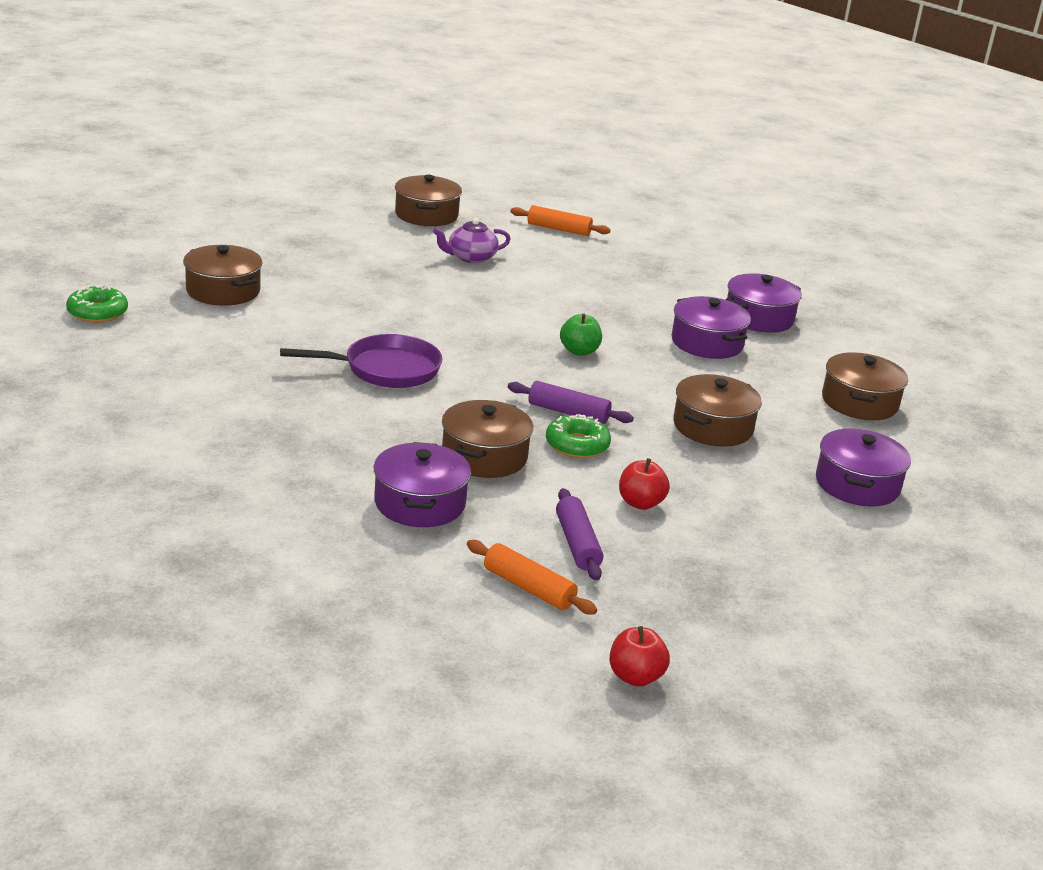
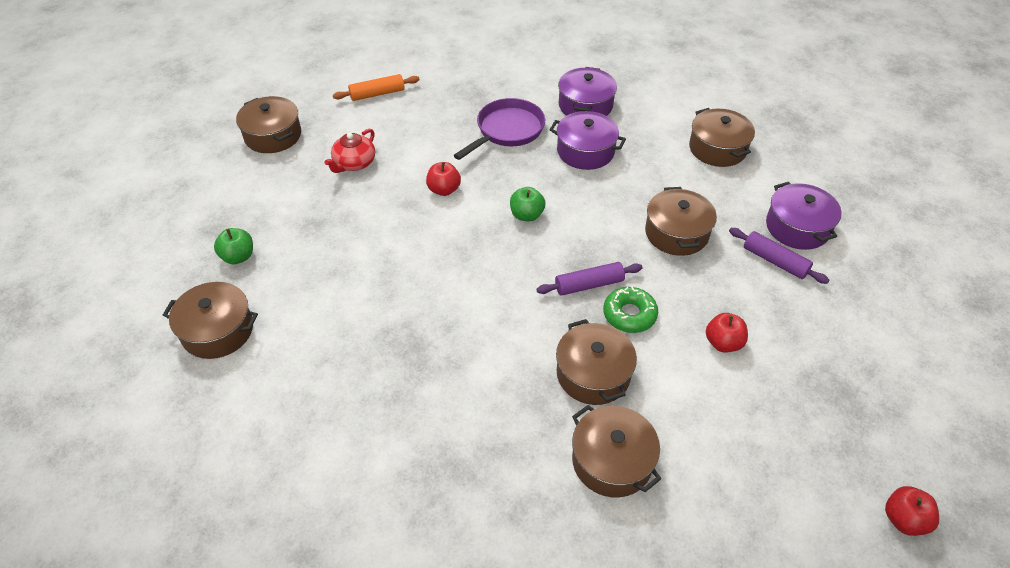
camera: 35 degrees left, 20 degrees up
green donut [66,285,128,323] -> none
purple pan [280,334,443,388] -> purple pan moved to [454,98,545,160]
purple pot [374,442,471,527] -> brown pot [572,405,661,497]
purple teapot [433,218,511,263] -> red teapot [324,129,375,173]
orange rolling pin [467,540,597,615] -> none
purple rolling pin [556,488,603,581] -> purple rolling pin moved to [729,228,829,284]
none -> green apple [214,228,253,264]
none -> red apple [426,162,461,196]

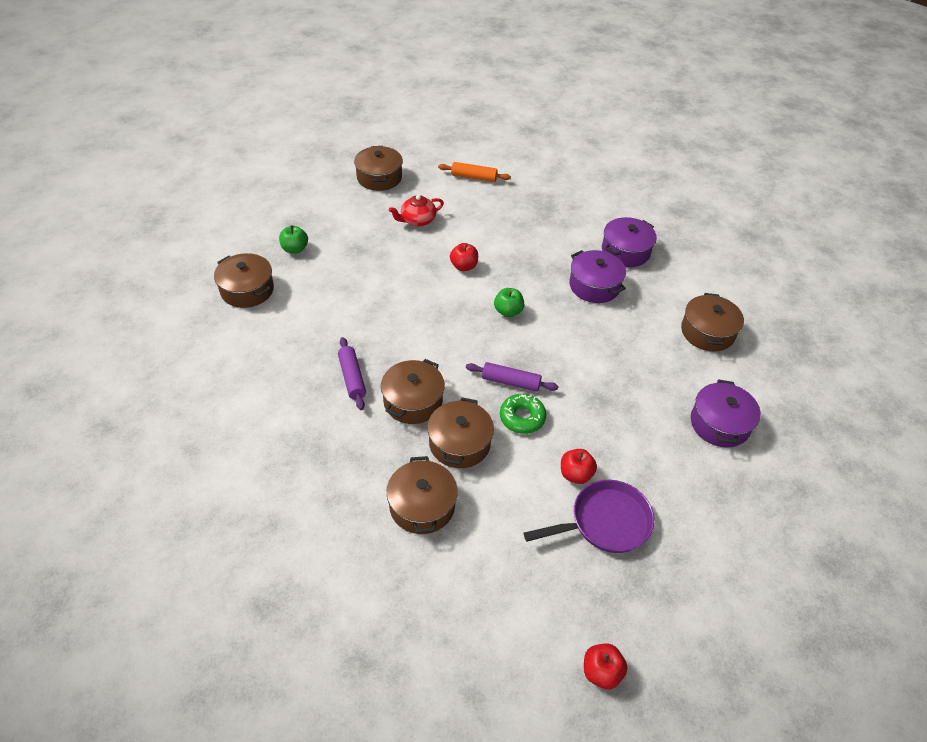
camera: 30 degrees right, 0 degrees up
purple pan [454,98,545,160] -> purple pan moved to [524,480,654,553]
brown pot [645,187,717,256] -> brown pot moved to [381,359,445,424]
purple rolling pin [729,228,829,284] -> purple rolling pin moved to [338,337,366,410]

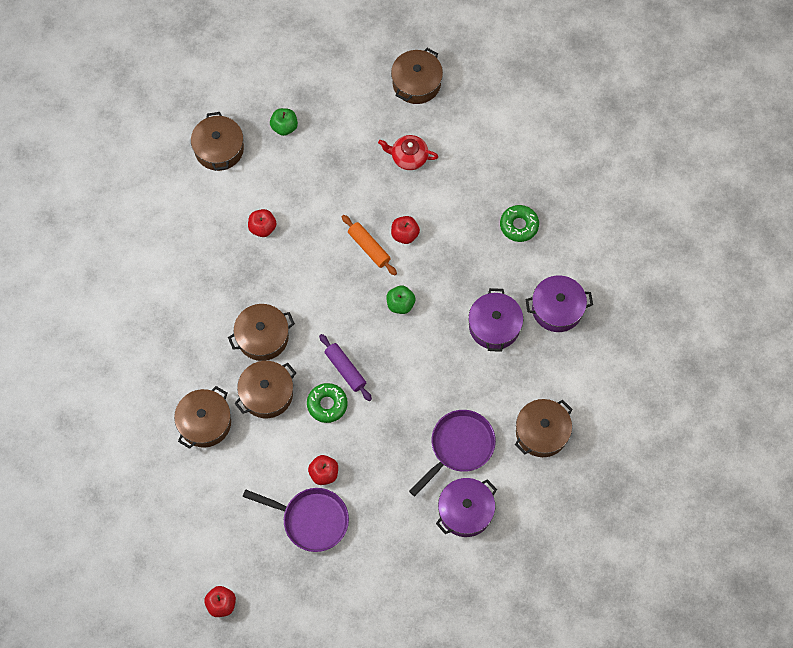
camera: 40 degrees right, 20 degrees up
purple rolling pin [338,337,366,410] -> none
orange rolling pin [438,162,511,182] -> orange rolling pin moved to [342,215,397,276]
none -> red apple [248,209,277,237]
none -> purple pan [409,410,496,496]
none -> green donut [500,205,539,242]

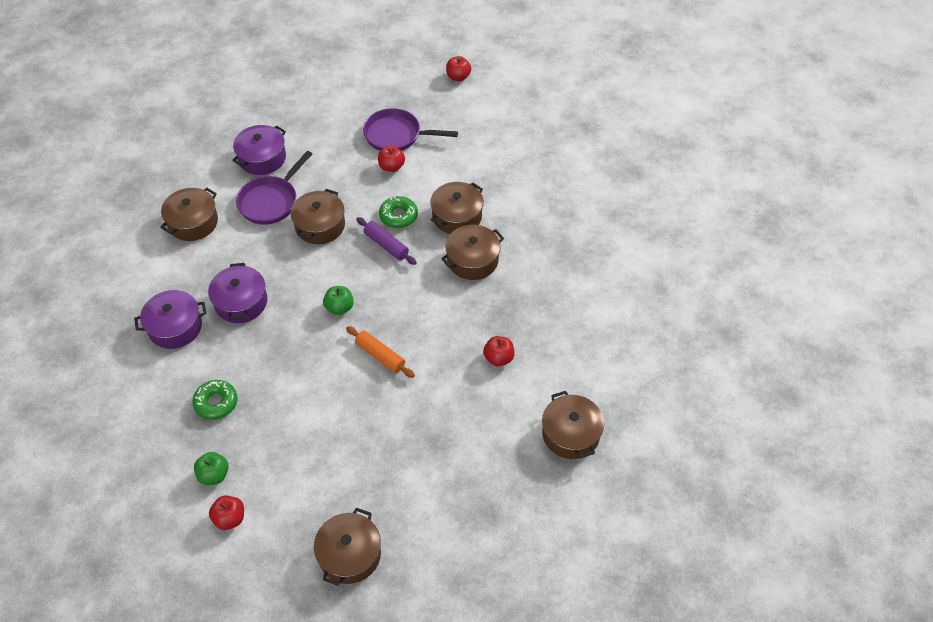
camera: 170 degrees right, 15 degrees down
brown pot [174,386,231,449] -> brown pot moved to [291,189,345,244]
green apple [270,108,298,136] -> green apple moved to [194,452,229,485]
red teapot [378,135,439,170] -> none
red apple [391,216,420,244] -> red apple moved to [209,495,244,530]

